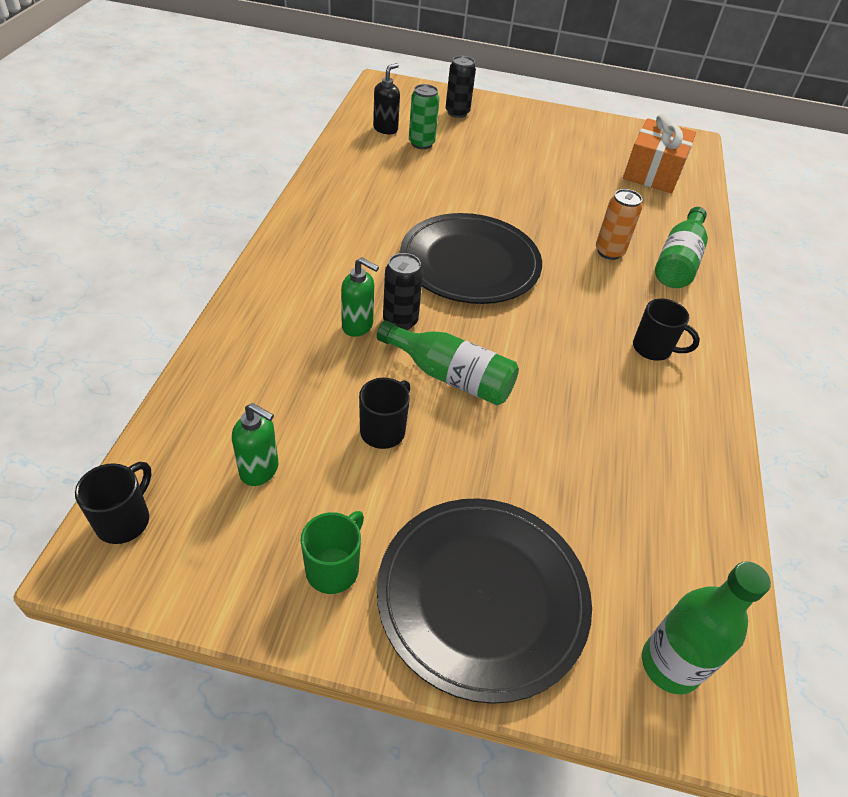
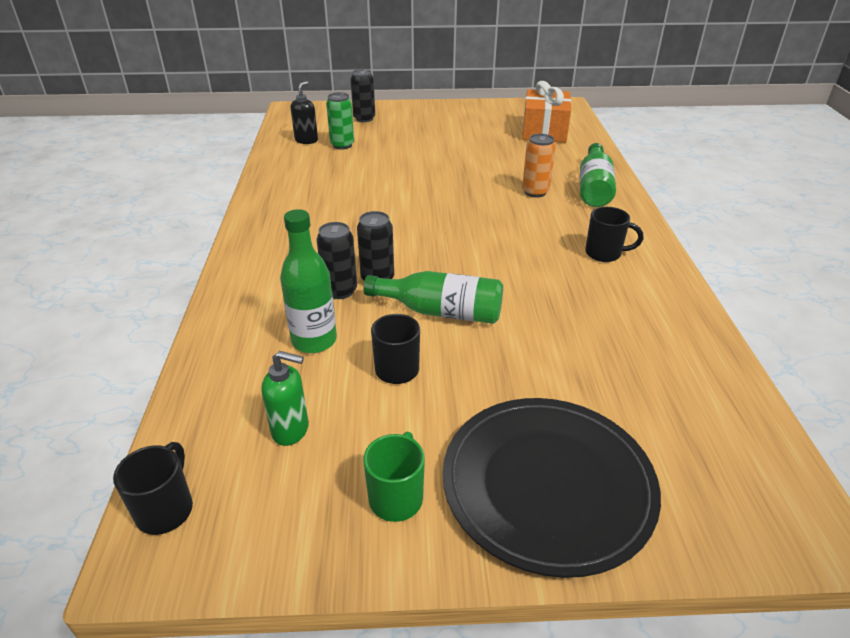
camera: 10 degrees left, 10 degrees down
green soap dispenser [341,257,379,337] -> black can [317,222,357,299]
black plate [400,213,542,304] -> none
green bottle [642,561,771,694] -> green bottle moved to [280,209,337,353]

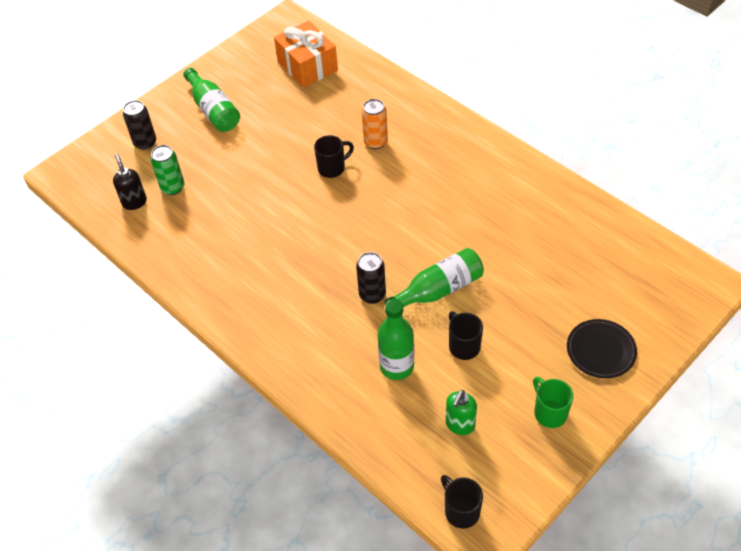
camera: 40 degrees left, 15 degrees up
green soap dispenser [261,351,309,446] -> green soap dispenser turned 150 degrees clockwise [446,390,477,435]
black can [317,222,357,299] -> none
black plate [443,398,661,578] -> black plate [567,319,637,378], size x0.55
green bottle [580,143,616,207] -> green bottle moved to [183,68,240,132]
black mug [585,207,643,262] -> black mug moved to [314,135,354,178]

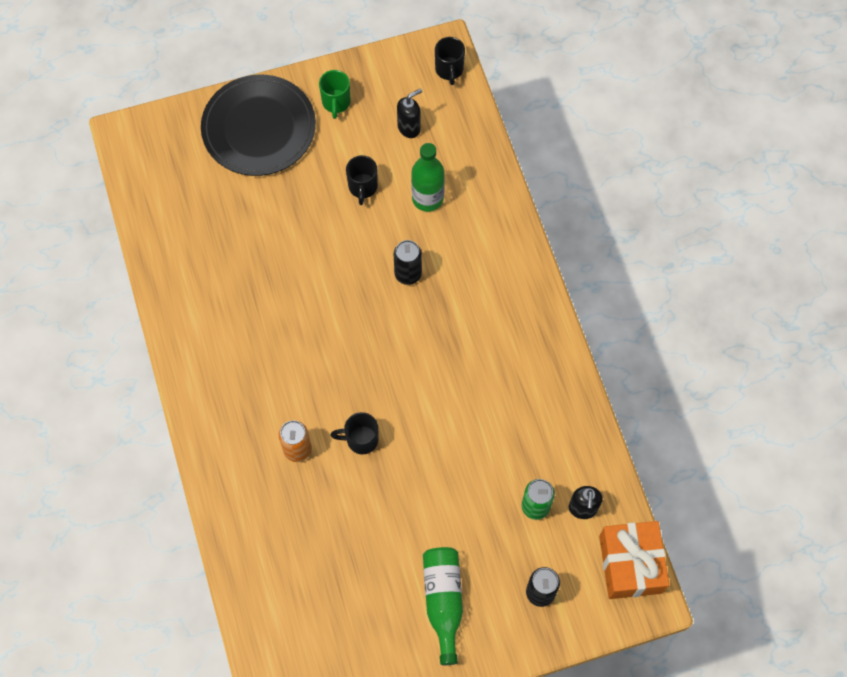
camera: 155 degrees left, 15 degrees up
orange gift [274,21,338,88] -> orange gift moved to [599,521,669,599]
green bottle [384,248,484,307] -> none
green soap dispenser [446,390,477,435] -> black soap dispenser [397,89,422,138]
black plate [567,319,637,378] -> black plate [201,75,316,176], size x1.83

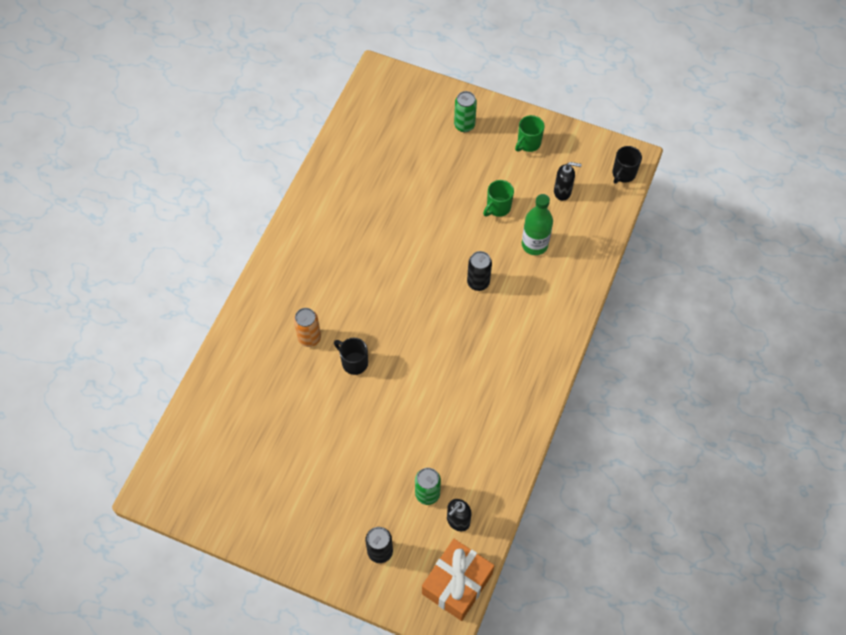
camera: 40 degrees right, 5 degrees down
black plate [201,75,316,176] -> green can [454,91,477,132]
black mug [346,155,378,205] -> green mug [483,180,514,217]
green bottle [423,547,463,665] -> none

